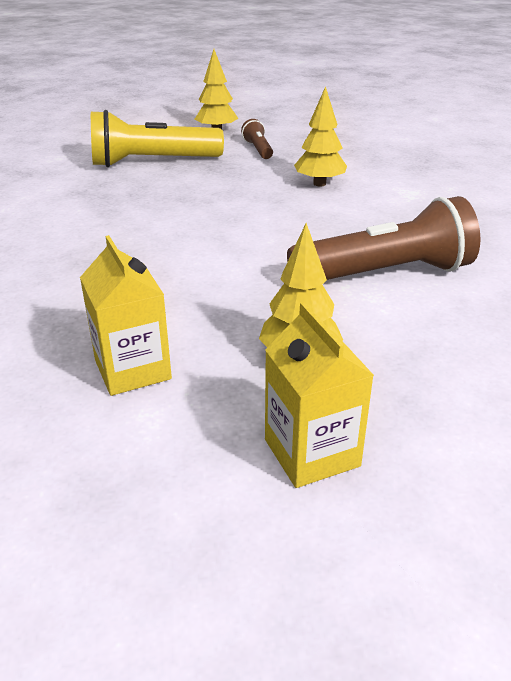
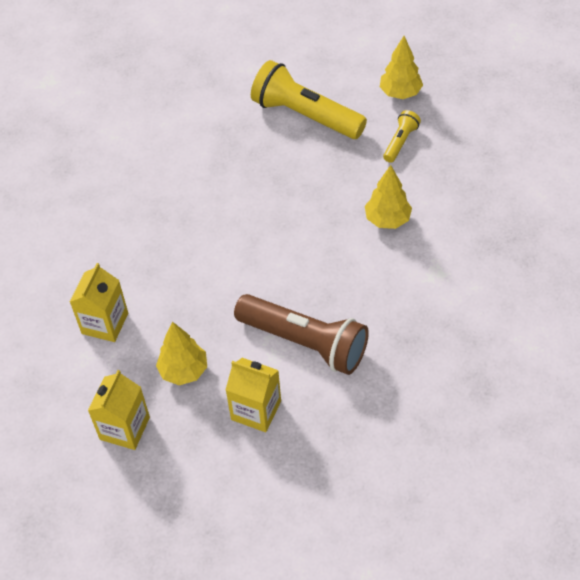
camera: 45 degrees right, 20 degrees up
brown flashlight [241,119,273,159] -> yellow flashlight [383,110,421,163]
none -> yellow carton [226,358,281,432]

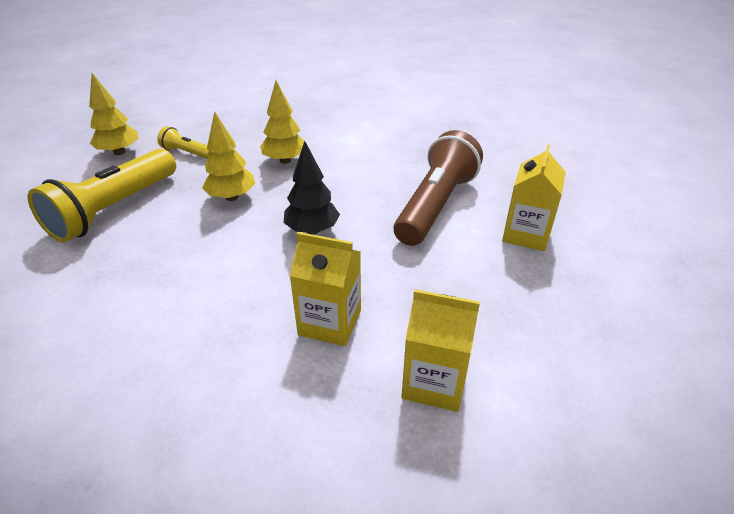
camera: 95 degrees left, 15 degrees down
yellow carton [88,370,150,450] -> yellow carton moved to [290,232,361,346]
yellow tree [156,322,207,385] -> yellow tree moved to [202,111,256,201]
none -> black tree [284,141,340,235]

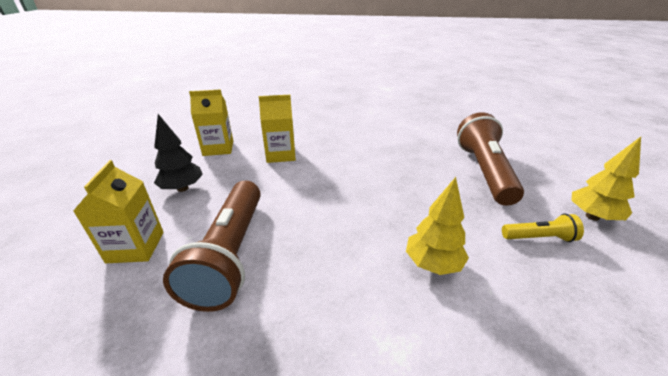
camera: 155 degrees right, 5 degrees down
yellow flashlight [27,149,176,242] -> brown flashlight [457,112,524,206]
yellow tree [202,111,256,201] -> none
black tree [284,141,340,235] -> black tree moved to [154,114,203,192]

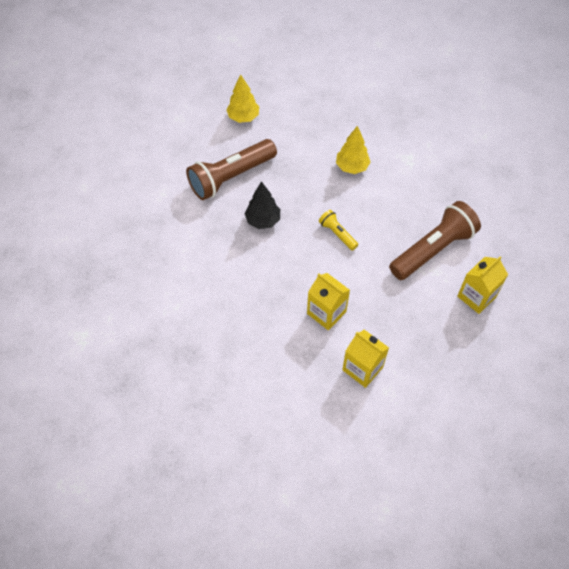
camera: 130 degrees left, 25 degrees up
black tree [154,114,203,192] -> black tree moved to [245,181,280,229]
yellow flashlight [502,214,584,242] -> yellow flashlight moved to [319,210,358,251]

